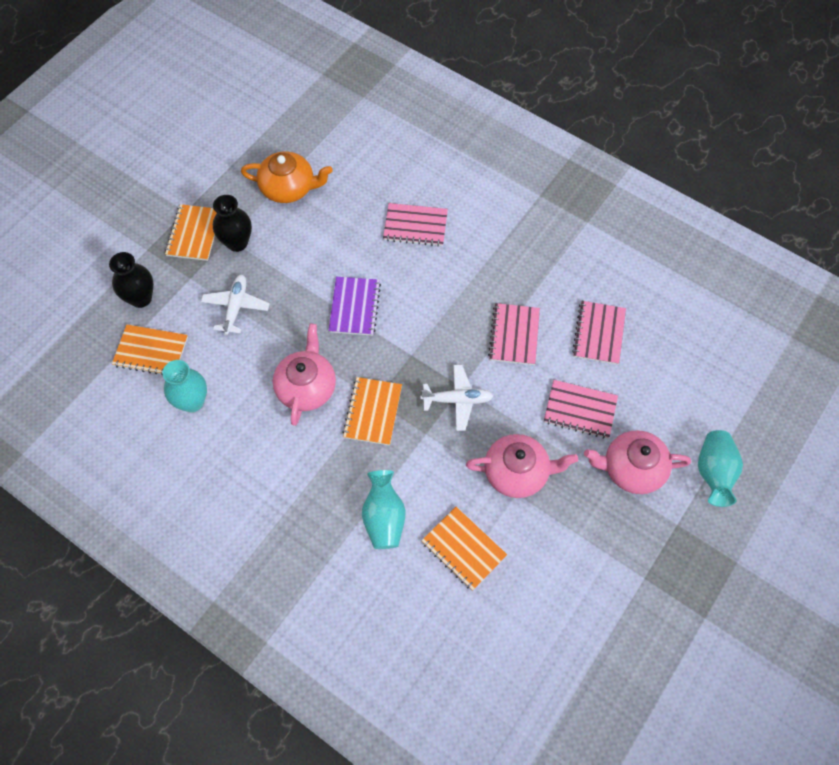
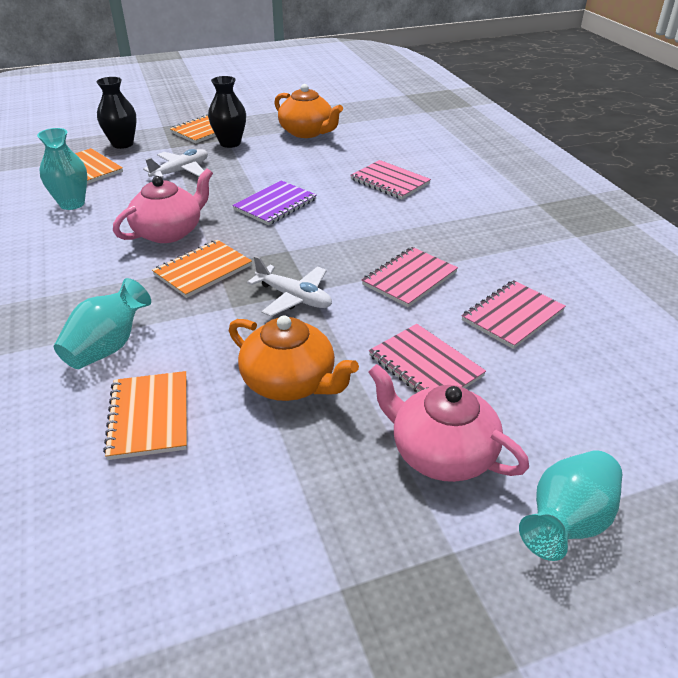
camera: 35 degrees right, 25 degrees down
pink teapot [466,434,578,498] -> orange teapot [229,315,359,401]

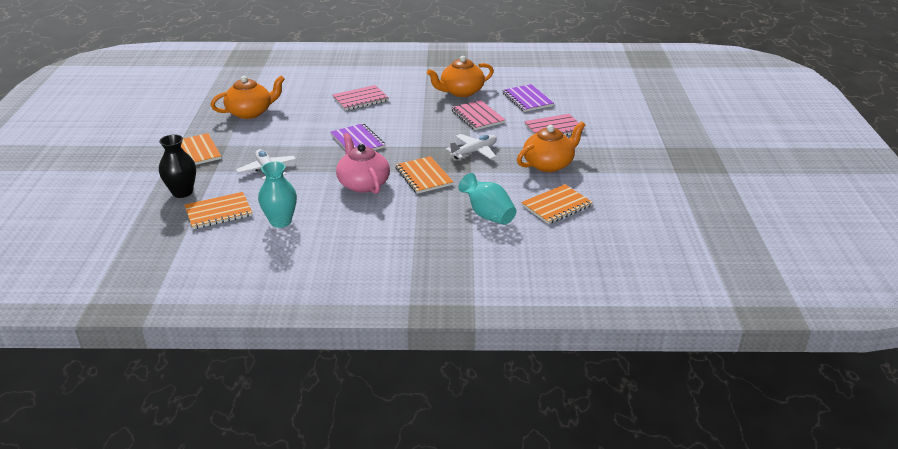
camera: 70 degrees left, 5 degrees down
orange notebook [103,371,187,460] -> orange notebook turned 45 degrees counterclockwise [521,184,593,224]
black vase [208,76,246,148] -> none
pink teapot [368,364,529,482] -> none
pink notebook [462,280,566,349] -> purple notebook [502,84,554,112]
turquoise vase [519,450,622,561] -> none
none -> orange teapot [427,56,494,97]

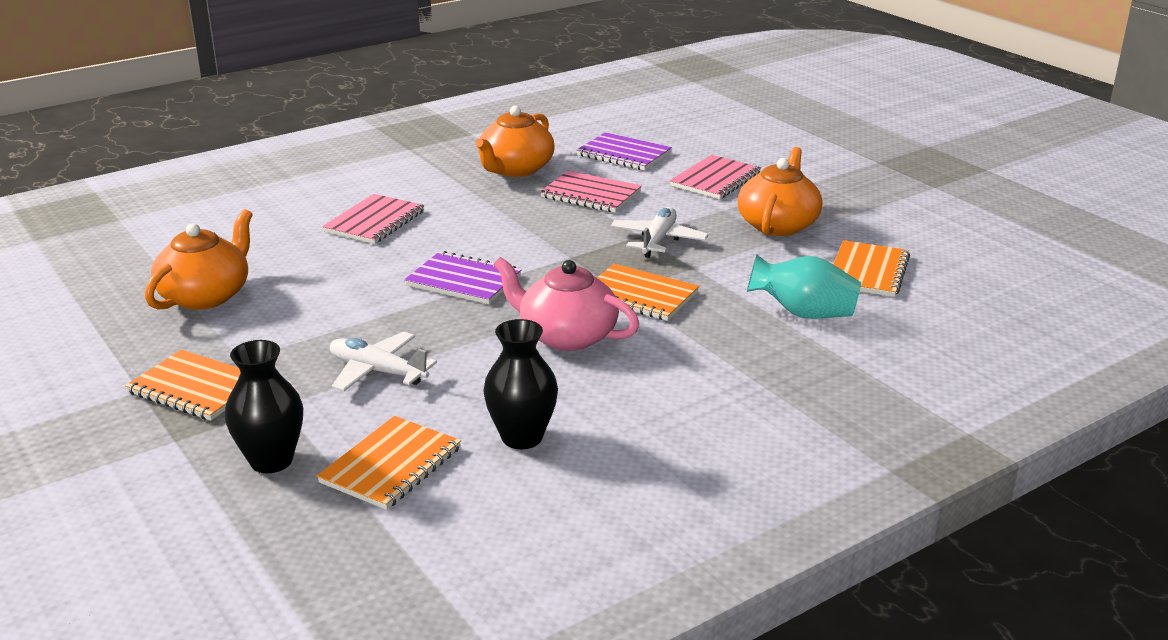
camera: 35 degrees left, 5 degrees down
turquoise vase [258,161,297,228] -> black vase [483,319,558,449]

